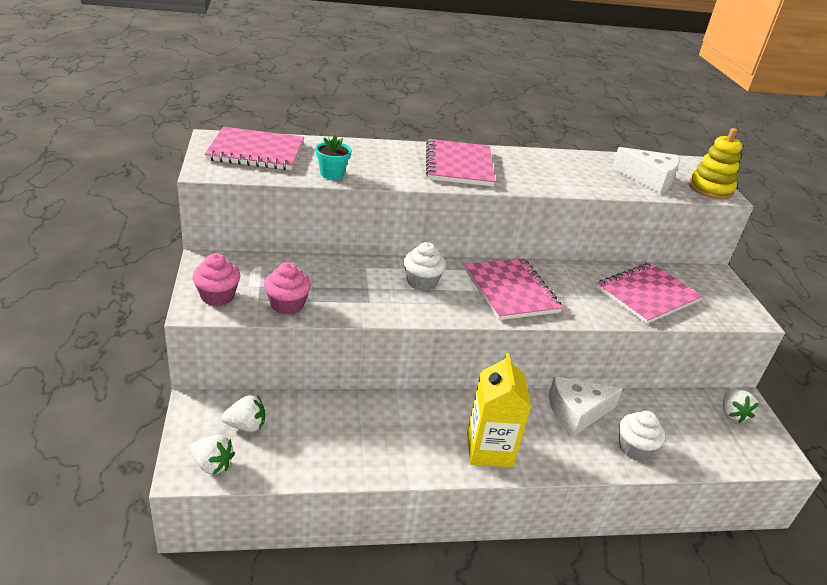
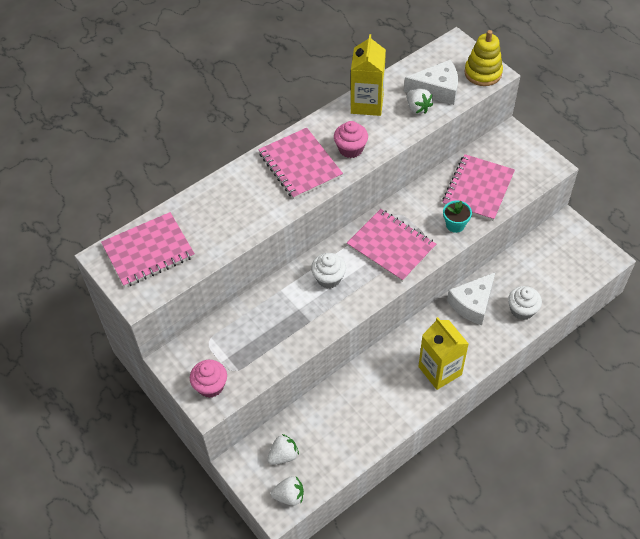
camera: 25 degrees left, 20 degrees up
pink cupcake [264,262,311,315] -> pink cupcake moved to [334,121,368,158]
turquoise flower pot [315,135,352,180] -> turquoise flower pot moved to [443,200,472,233]
white strawberry [723,389,759,423] -> white strawberry moved to [407,89,433,114]
none -> yellow carton [351,34,386,116]

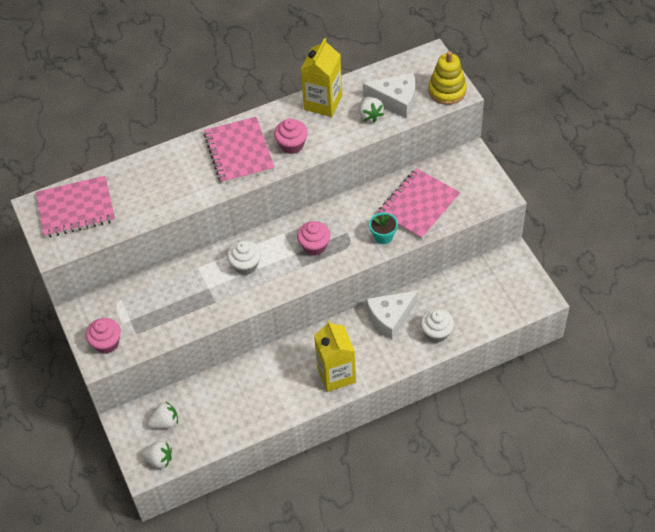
camera: 15 degrees right, 0 degrees up
pink notebook [347,209,436,282] -> pink cupcake [297,221,331,255]

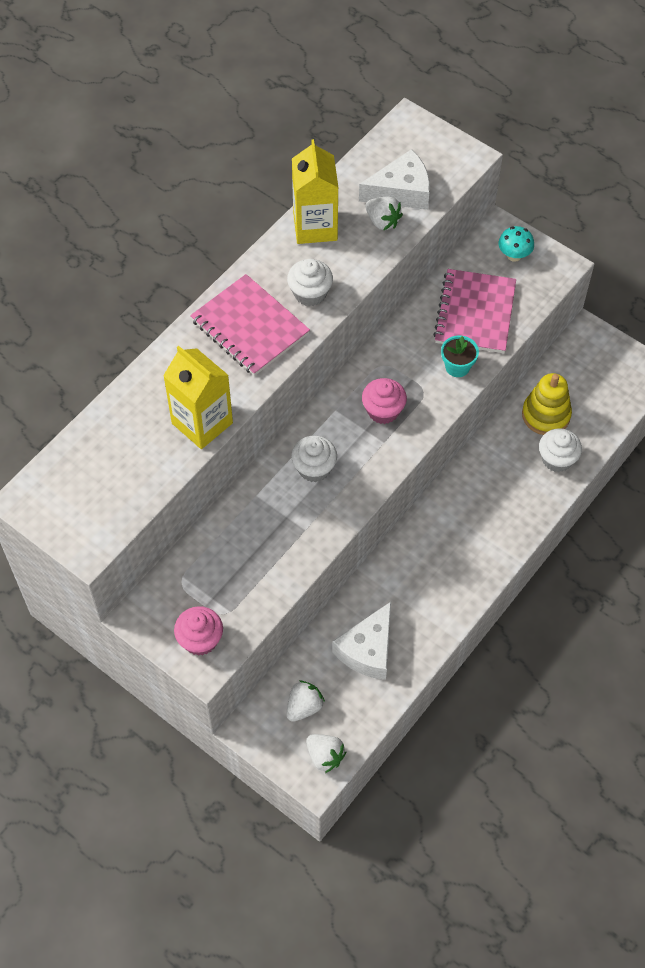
camera: 30 degrees left, 5 degrees up
pink notebook [36,176,115,238] -> none
white strawberry [141,441,172,468] -> white strawberry turned 60 degrees clockwise [306,734,346,773]
pink cupcake [274,118,308,154] -> white cupcake [287,259,333,306]
yellow carton [314,320,356,392] -> yellow carton moved to [163,346,233,449]
white cheese [366,290,418,339] -> white cheese moved to [332,602,391,680]
yellow stacking toy [428,51,467,105] -> yellow stacking toy moved to [522,373,572,435]
none -> turquoise mushroom [498,226,534,262]

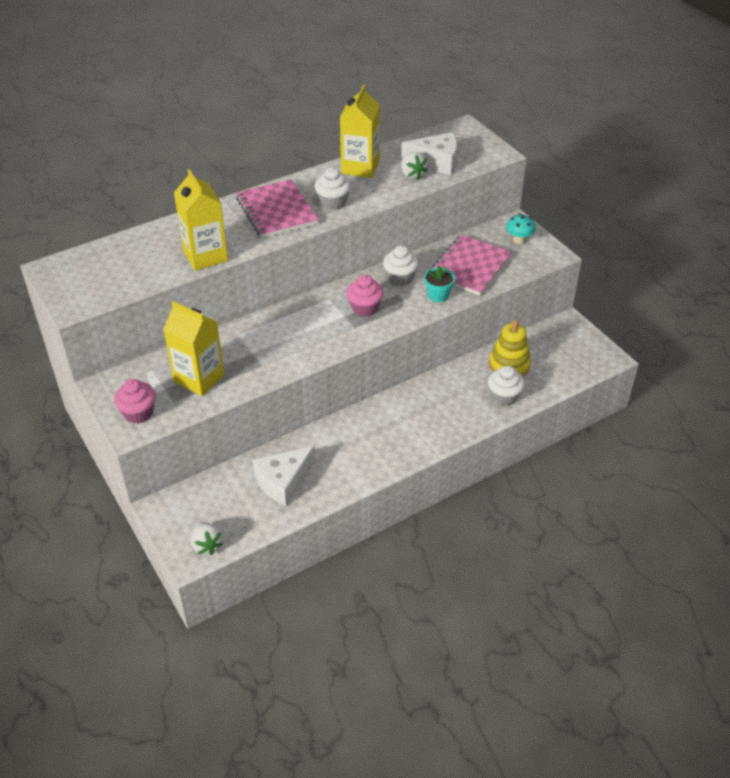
camera: 20 degrees right, 15 degrees down
white strawberry [286,681,325,722] -> none
white cupcake [291,435,337,482] -> white cupcake moved to [383,245,419,286]
none -> yellow carton [163,301,225,396]

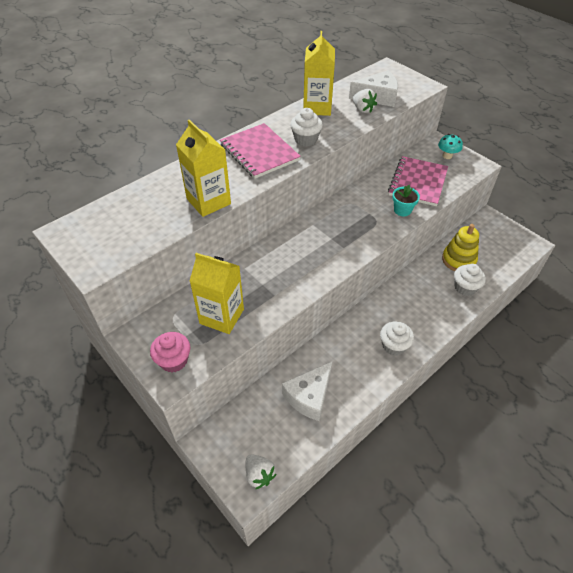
camera: 10 degrees left, 5 degrees up
pink cupcake [347,275,384,317] -> none
white cupcake [383,245,419,286] -> white cupcake moved to [380,321,414,356]

